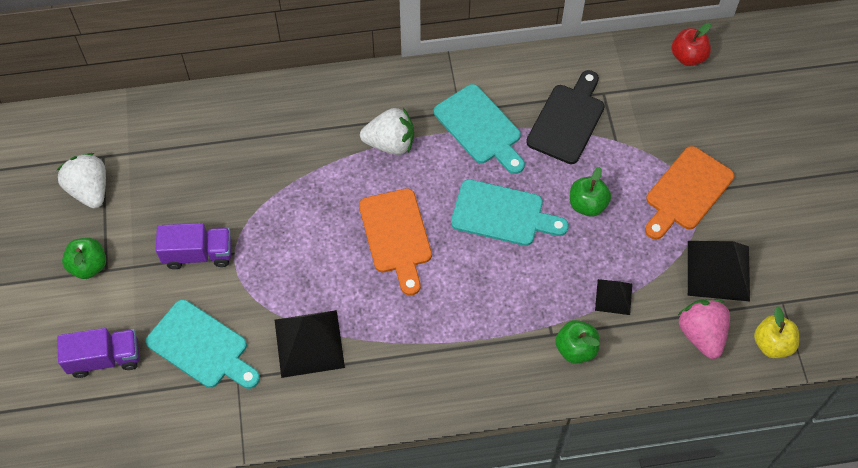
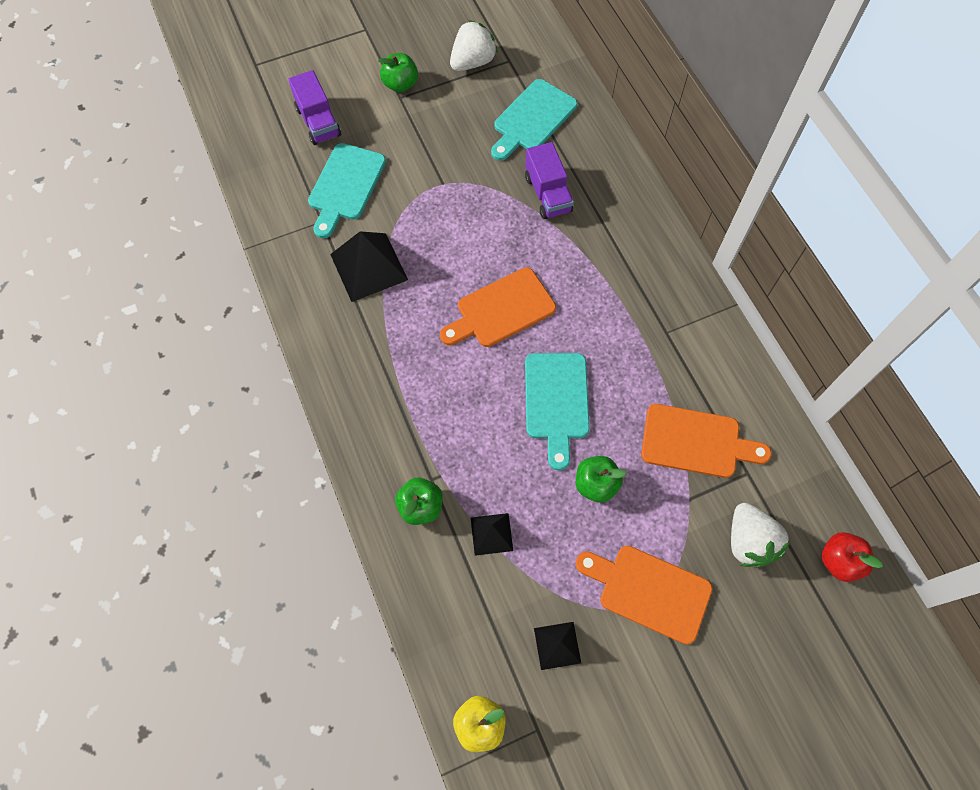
camera: 75 degrees right, 5 degrees up
purple truck [156,223,232,269] -> purple truck moved to [525,142,574,219]
white strawberry [360,108,414,155] -> white strawberry moved to [731,503,790,567]
turquoise cutting board [434,84,525,174] -> turquoise cutting board moved to [491,79,577,161]
black cutting board [526,70,605,164] -> orange cutting board [641,404,772,478]
pink strawberry [678,299,730,359] -> none
black pyramid [688,241,750,301] -> black pyramid [534,622,581,670], size x0.56

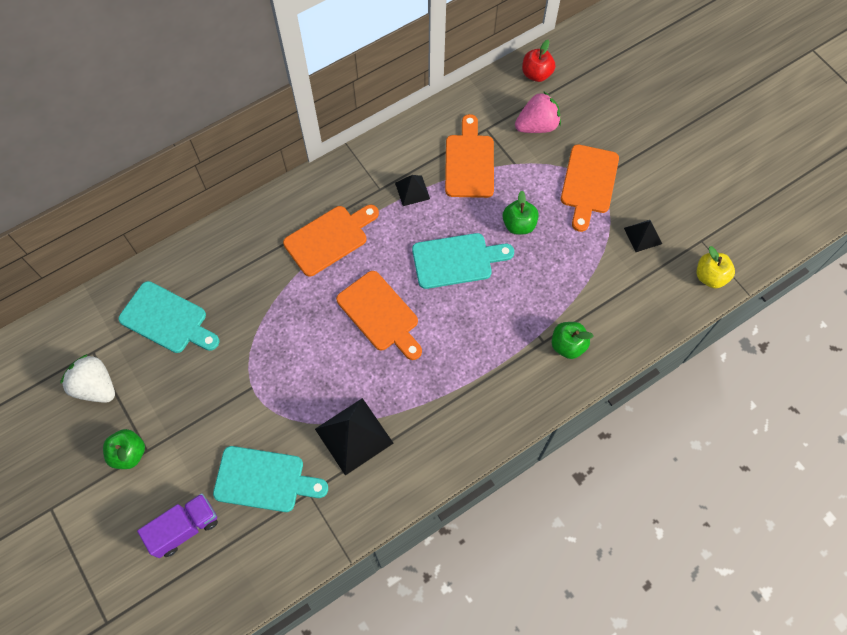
camera: 100 degrees left, 0 degrees up
black pyramid [471,513,513,556] -> black pyramid moved to [395,175,430,206]
purple truck [525,142,574,219] -> none
white strawberry [731,503,790,567] -> pink strawberry [515,91,561,133]
none -> orange cutting board [283,205,379,276]

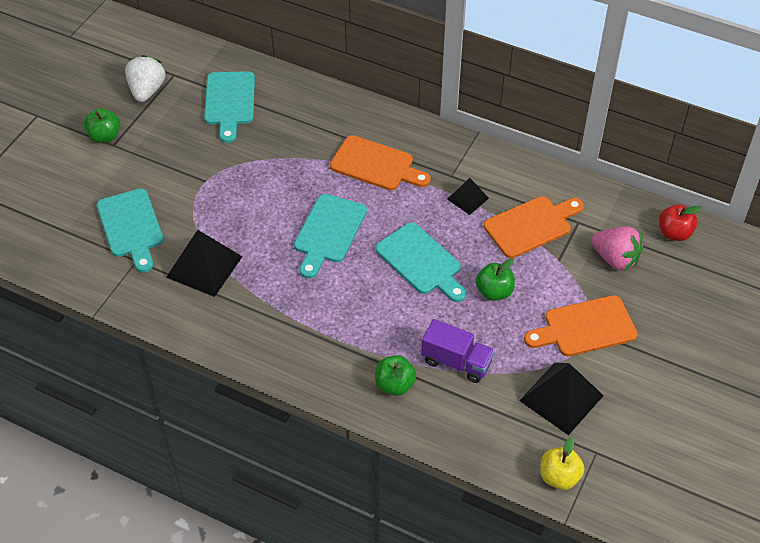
camera: 60 degrees right, 15 degrees down
purple truck [137,493,218,558] -> purple truck moved to [421,319,495,383]
orange cutting board [336,271,422,360] -> turquoise cutting board [294,194,367,279]
black pyramid [624,220,662,252] -> black pyramid [519,362,604,435], size x1.78

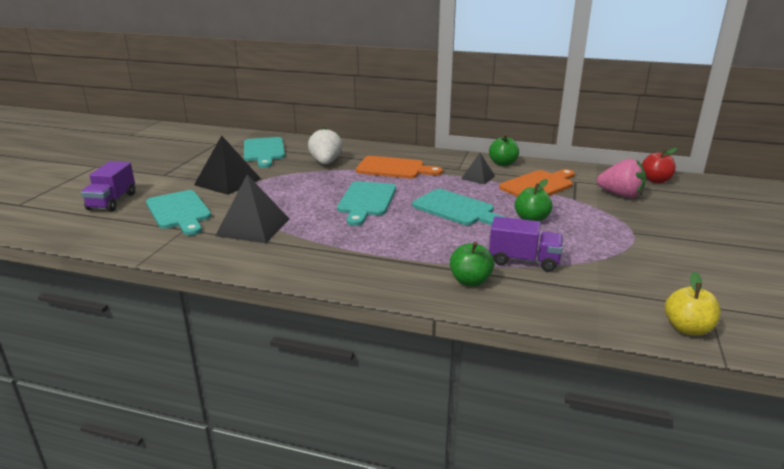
camera: 10 degrees left, 25 degrees down
green apple [84,108,120,143] -> green apple moved to [489,134,519,166]
white strawberry [125,55,165,102] -> white strawberry moved to [308,127,343,164]
black pyramid [519,362,604,435] -> black pyramid moved to [194,135,261,195]
orange cutting board [524,295,638,356] -> none
none -> purple truck [81,161,135,211]

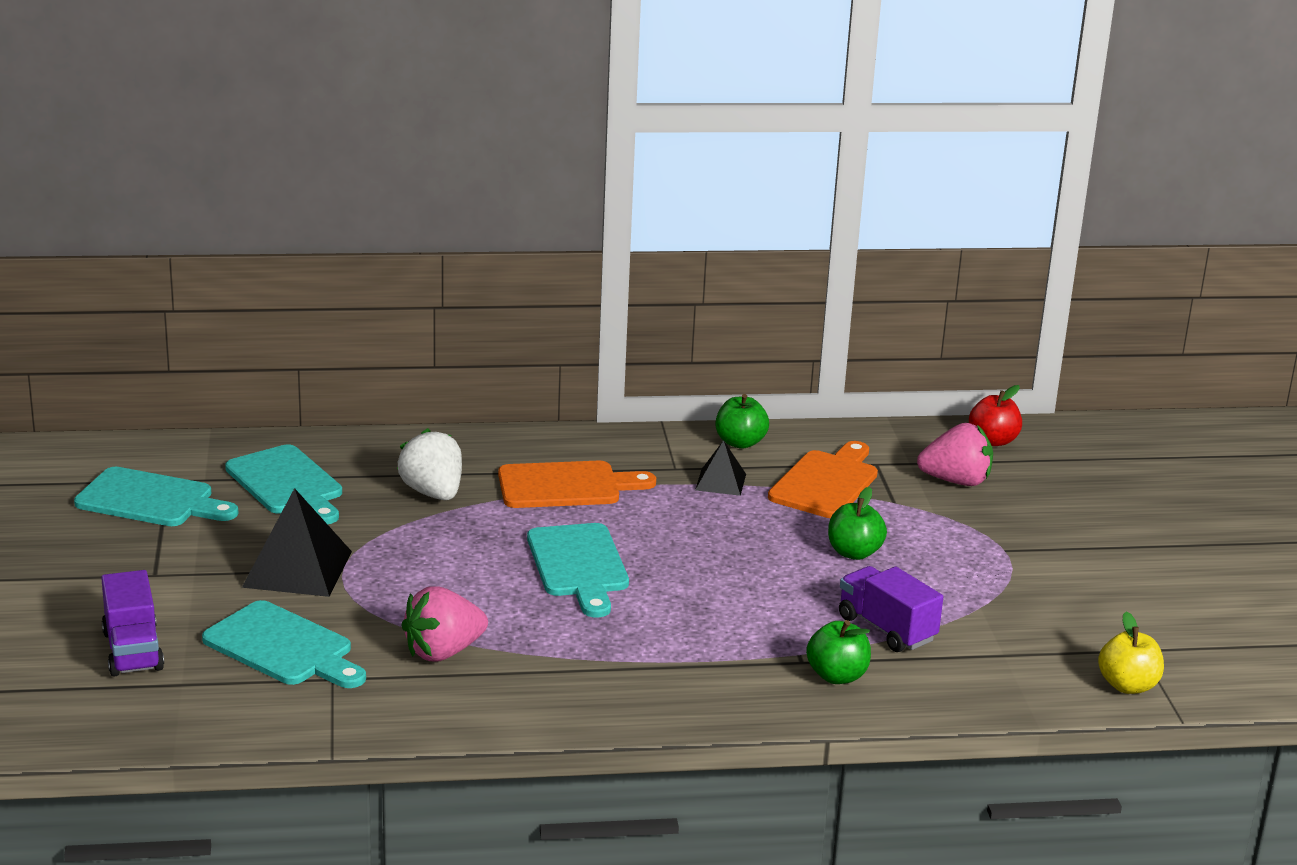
camera: 25 degrees left, 0 degrees up
black pyramid [215,174,289,243] -> pink strawberry [401,586,488,662]
turquoise cutting board [412,189,504,225] -> turquoise cutting board moved to [74,467,239,526]
purple truck [489,216,563,272] -> purple truck turned 120 degrees counterclockwise [839,566,943,652]

